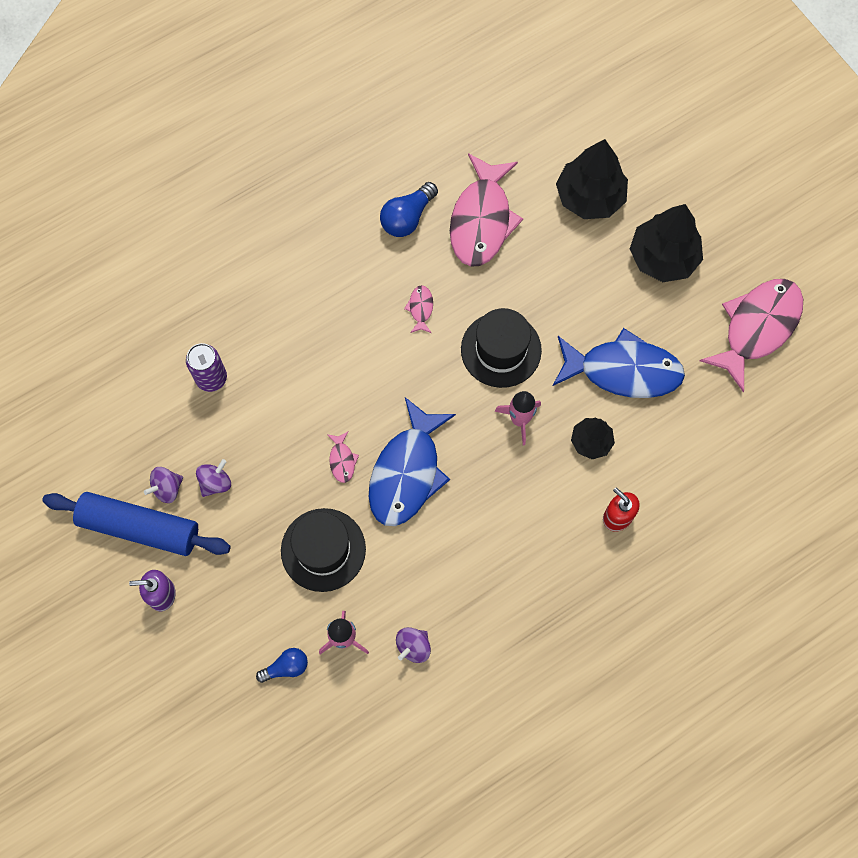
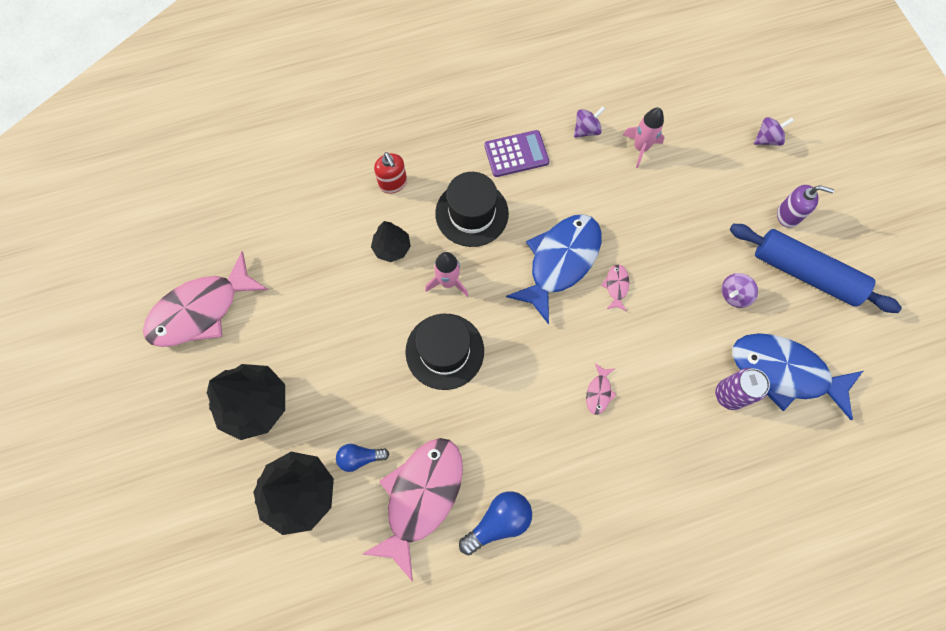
camera: 165 degrees left, 0 degrees up
purple spinning top [144,467,183,503] -> purple spinning top moved to [754,117,794,146]
blue light bulb [256,648,308,683] -> blue light bulb moved to [336,444,390,472]
black hat [281,508,366,592] -> black hat moved to [435,172,509,247]
pink fish [404,285,433,333] -> pink fish moved to [586,363,617,415]
blue fish [553,328,685,398] -> blue fish moved to [732,333,863,420]
none -> purple calculator [484,130,549,177]

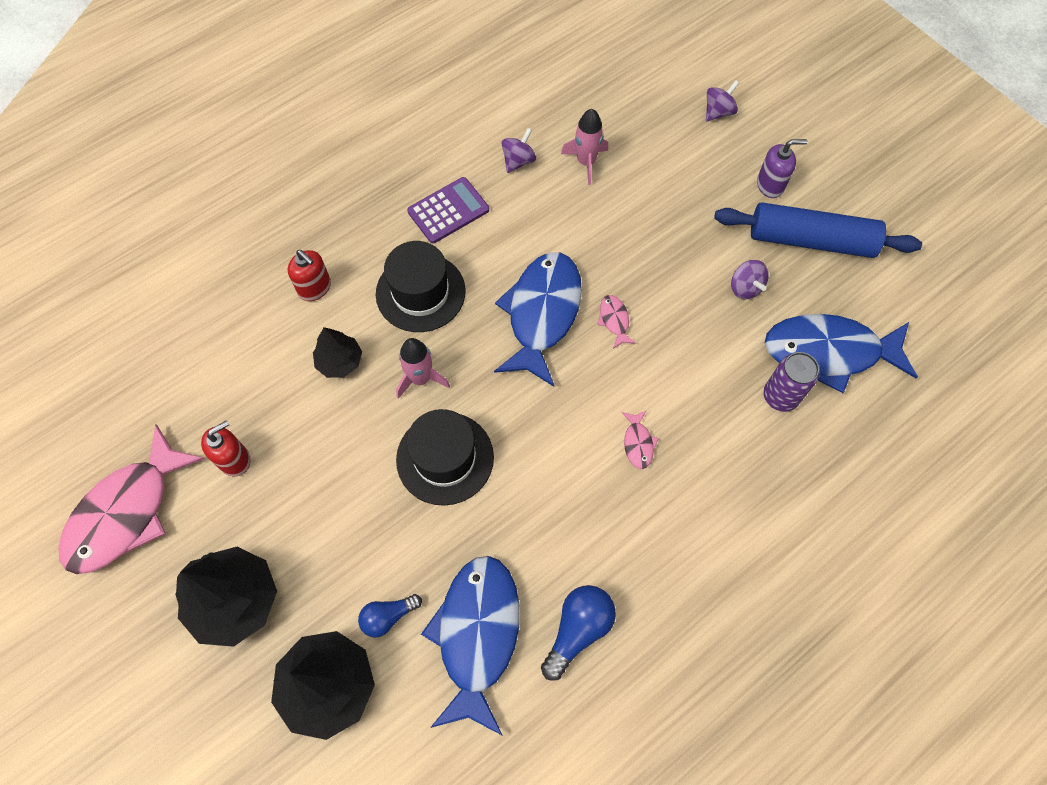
camera: 20 degrees left, 5 degrees down
pink fish [362,438,463,582] -> blue fish [421,556,520,736]
purple spinning top [722,273,758,308] -> purple spinning top turned 60 degrees counterclockwise [731,260,769,300]
none -> red soap dispenser [201,420,250,476]

